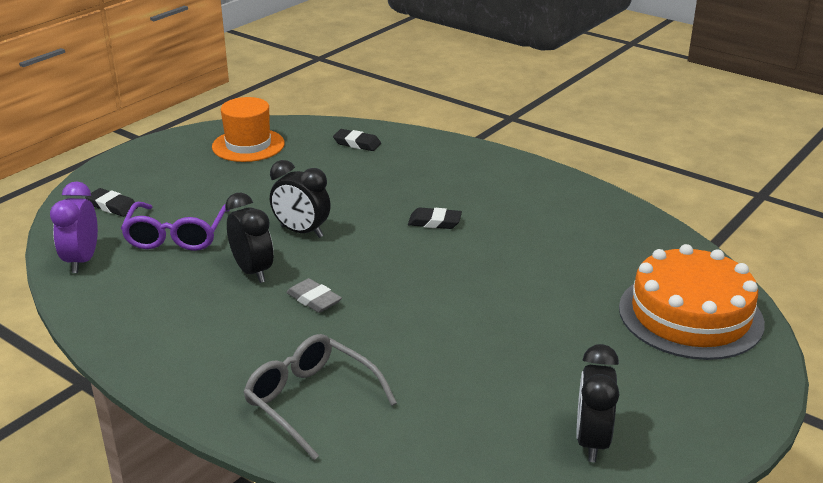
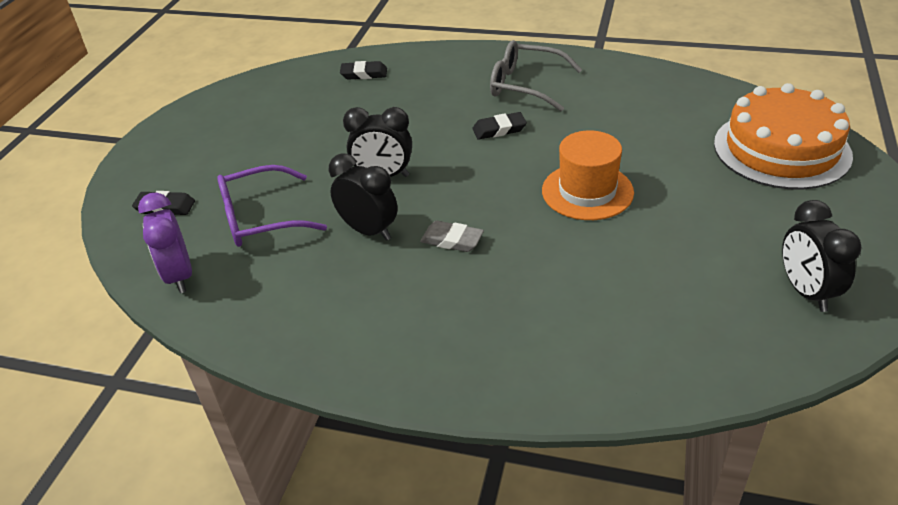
camera: 20 degrees left, 10 degrees up
purple glasses [121,202,229,251] -> purple glasses turned 90 degrees clockwise [217,165,327,247]
orange hat [212,97,285,162] -> orange hat moved to [542,131,634,220]
grey glasses [243,334,397,460] -> grey glasses moved to [490,40,582,111]

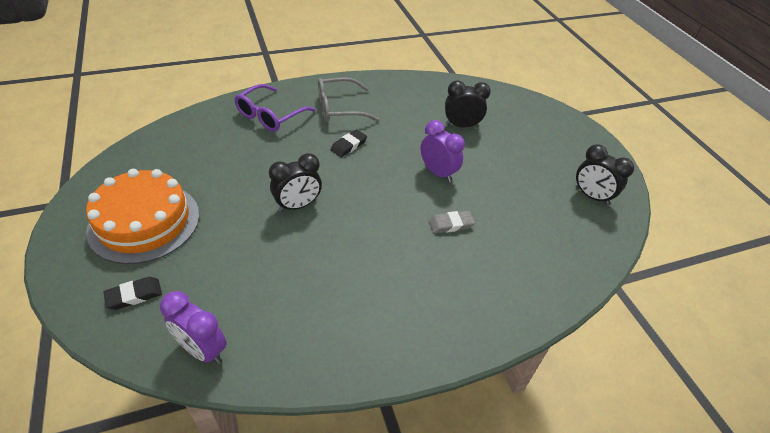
camera: 40 degrees left, 5 degrees up
purple glasses [217,165,327,247] -> purple glasses moved to [234,84,315,132]
black clock [329,153,398,241] -> black clock moved to [445,80,491,128]
black eraser [340,61,387,80] -> none
grey eraser [420,221,484,252] -> grey eraser moved to [429,211,475,234]
orange hat [542,131,634,220] -> purple clock [421,120,465,183]
orange cake [714,83,853,189] -> orange cake moved to [86,169,199,264]

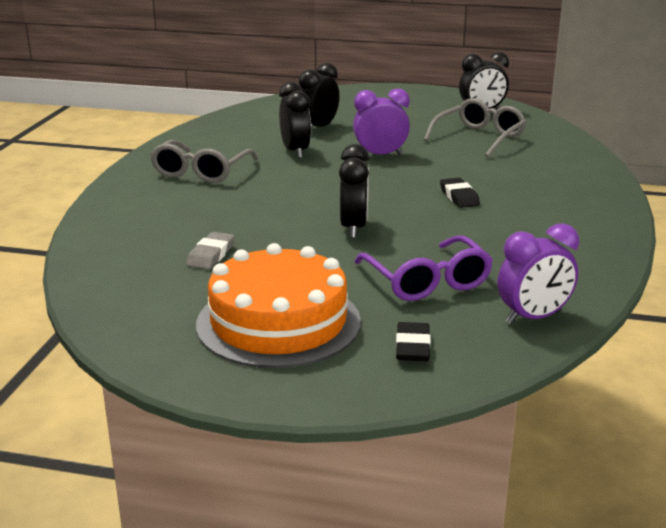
camera: 55 degrees left, 20 degrees down
purple glasses [234,84,315,132] -> purple glasses moved to [354,236,493,301]
black eraser [331,130,367,157] -> black eraser moved to [440,178,480,208]
grey eraser [429,211,475,234] -> grey eraser moved to [186,232,234,269]
none -> black clock [279,82,311,159]
none -> grey glasses [424,98,526,157]

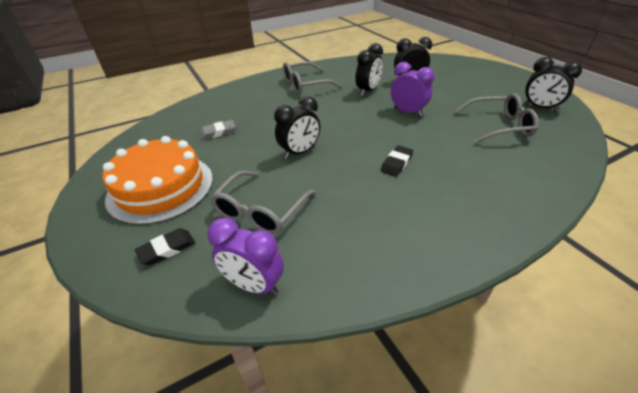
camera: 50 degrees right, 15 degrees up
purple glasses [354,236,493,301] -> grey glasses [210,171,316,235]

